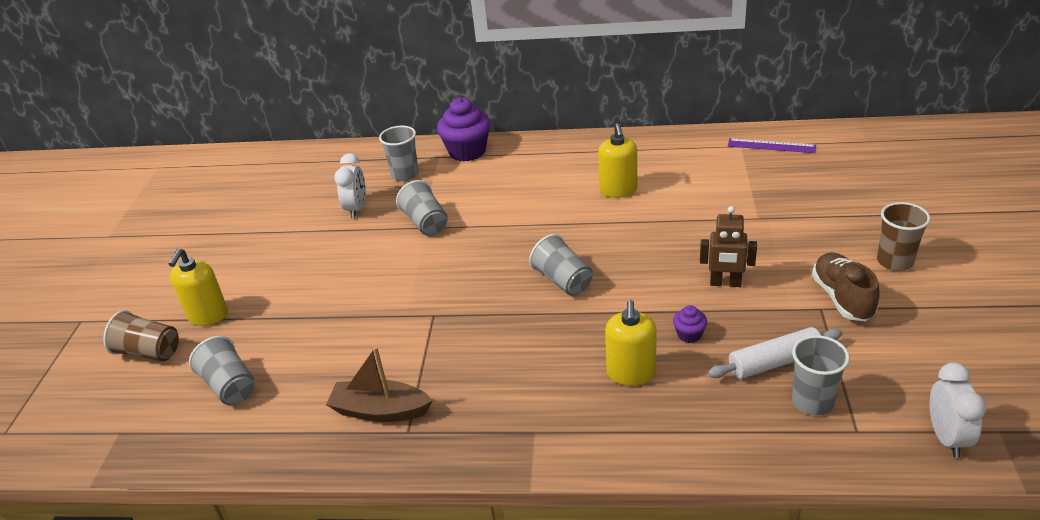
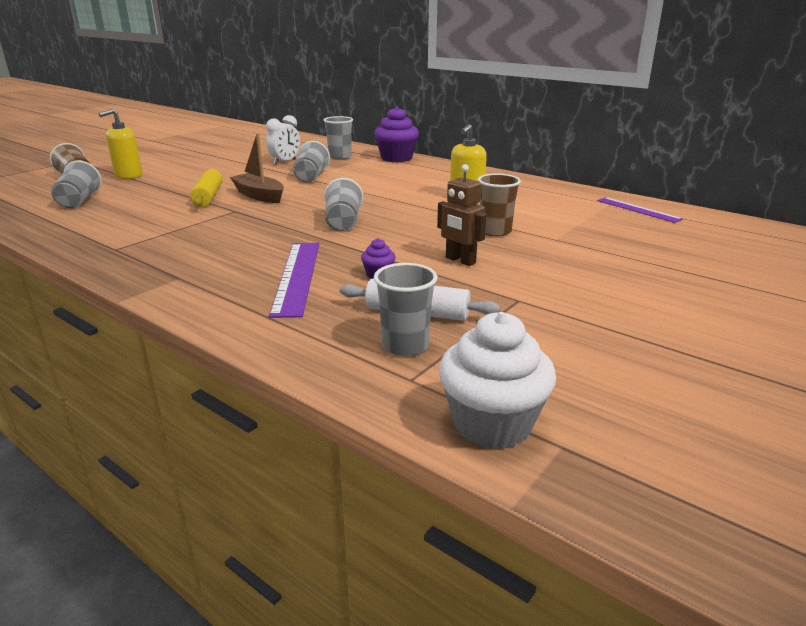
camera: 30 degrees right, 10 degrees down
brown boat [326,346,433,422] -> brown boat moved to [230,133,284,203]
yellow soap dispenser [605,300,657,386] -> purple ruler [269,243,319,318]
brown shoe [812,253,880,321] -> none
brown cup [877,202,931,271] -> brown cup moved to [478,173,521,236]
white clock [930,363,987,458] -> white cupcake [439,312,556,449]
none -> yellow rolling pin [190,169,223,207]

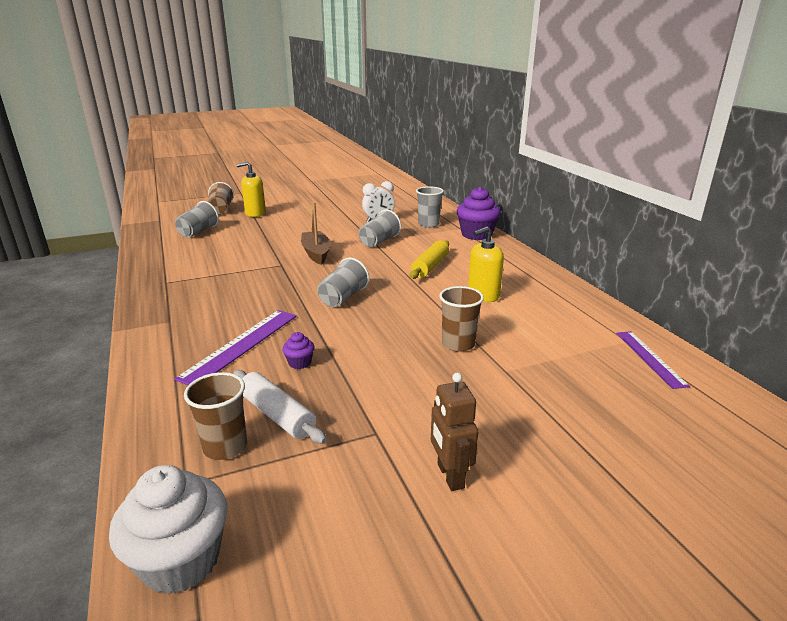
camera: 30 degrees right, 0 degrees up
yellow rolling pin [190,169,223,207] -> yellow rolling pin moved to [410,240,449,279]
grey cup [374,263,438,356] -> brown cup [184,372,247,460]
brown robot [437,164,487,266] -> brown robot moved to [431,373,478,491]

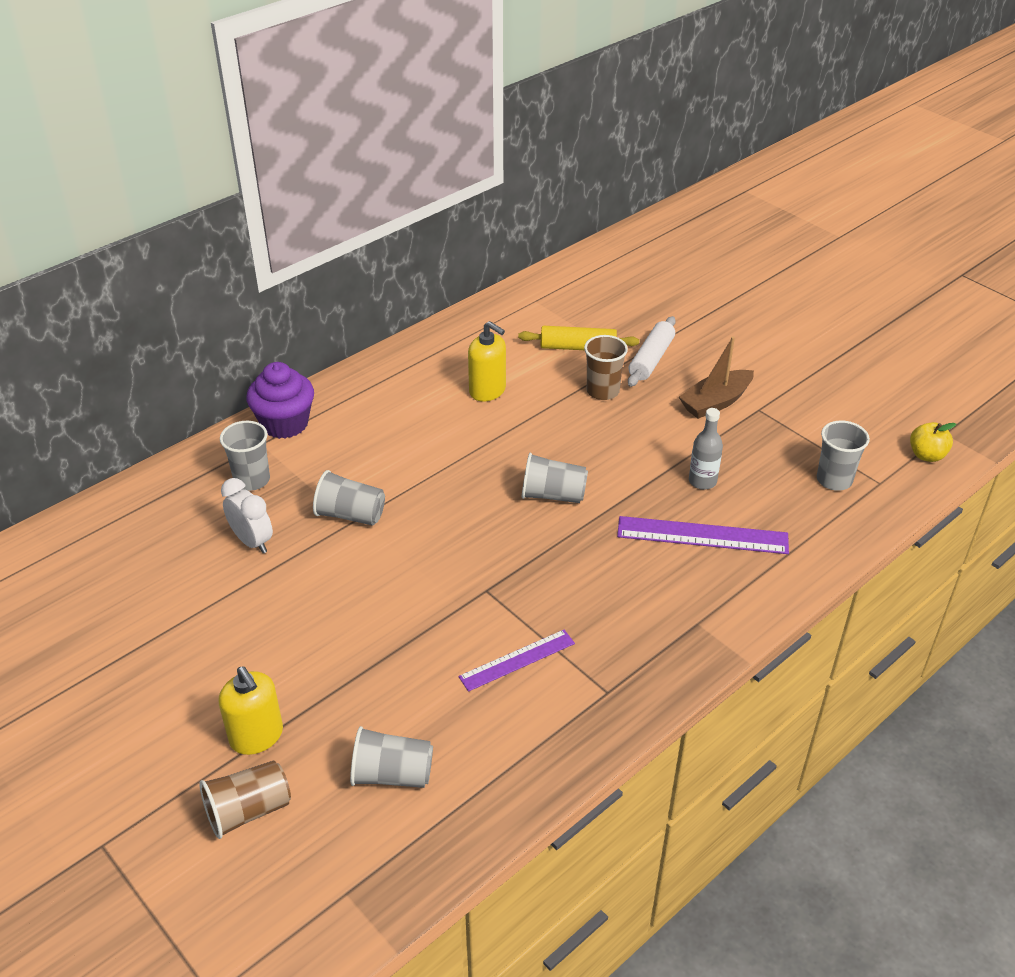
camera: 110 degrees left, 15 degrees up
white cupcake [109,465,228,594] -> yellow apple [910,422,956,462]
brown cup [184,372,247,460] -> grey cup [817,420,870,491]
white rolling pin [233,370,327,444] -> white rolling pin moved to [628,316,676,387]
purple cupcake [282,332,315,369] -> grey bottle [689,408,723,490]
brown boat [301,203,331,265] -> brown boat moved to [679,336,754,419]
yellow rolling pin [410,240,449,279] -> yellow rolling pin moved to [518,326,639,350]
brown robot [431,373,478,491] -> none
purple ruler [616,331,690,389] -> purple ruler moved to [458,630,575,692]

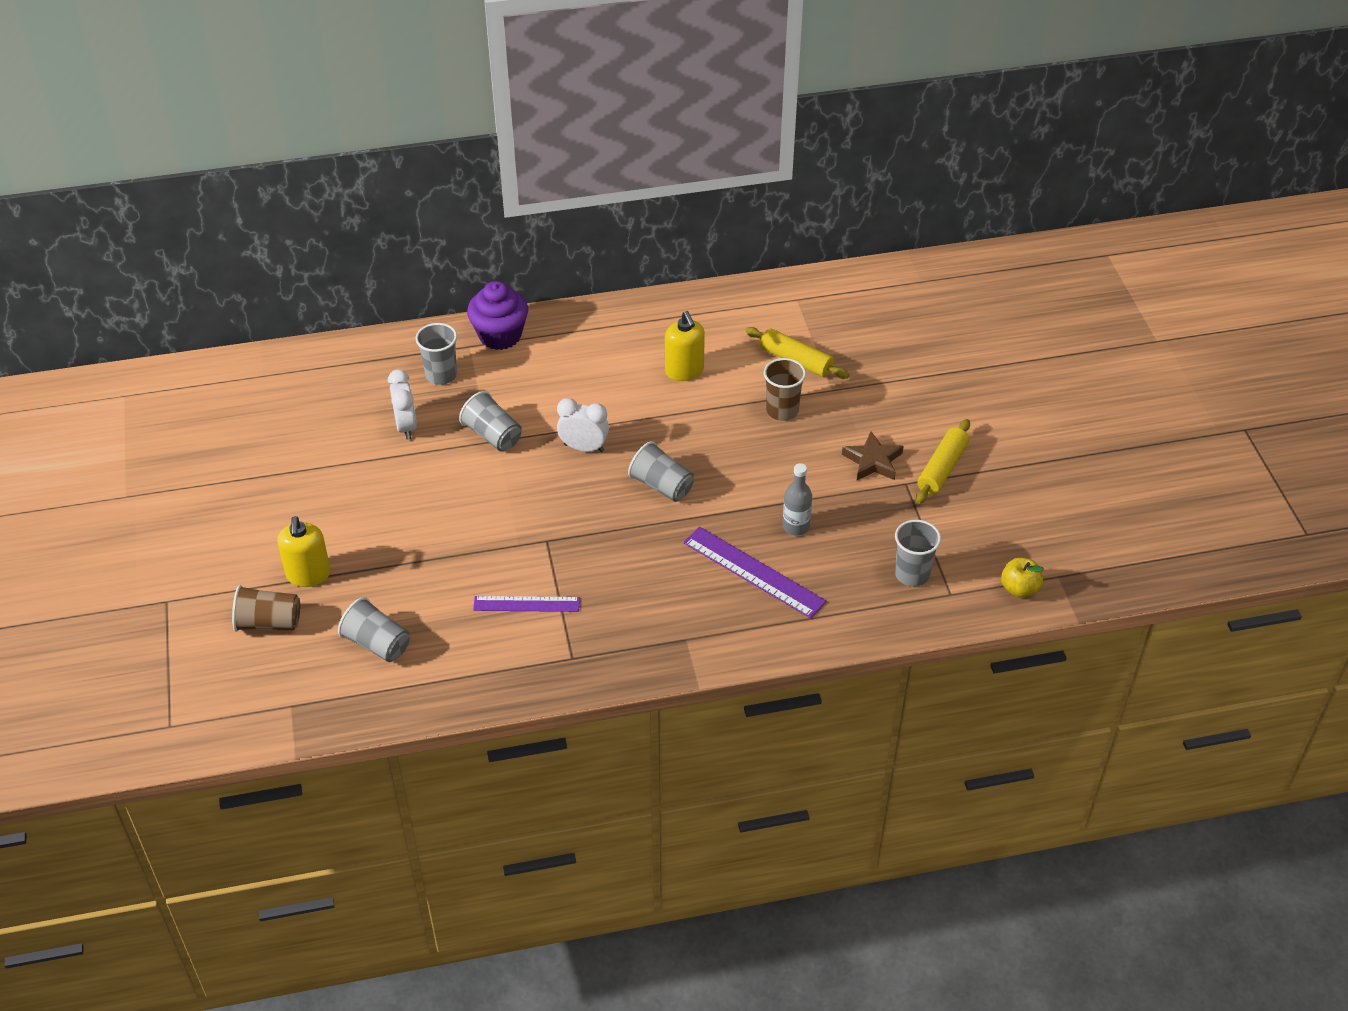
camera: 30 degrees right, 5 degrees up
white rolling pin [628,316,676,387] -> none
brown boat [679,336,754,419] -> brown star [842,431,904,480]
none -> white clock [557,398,609,452]
none -> yellow rolling pin [916,419,970,504]

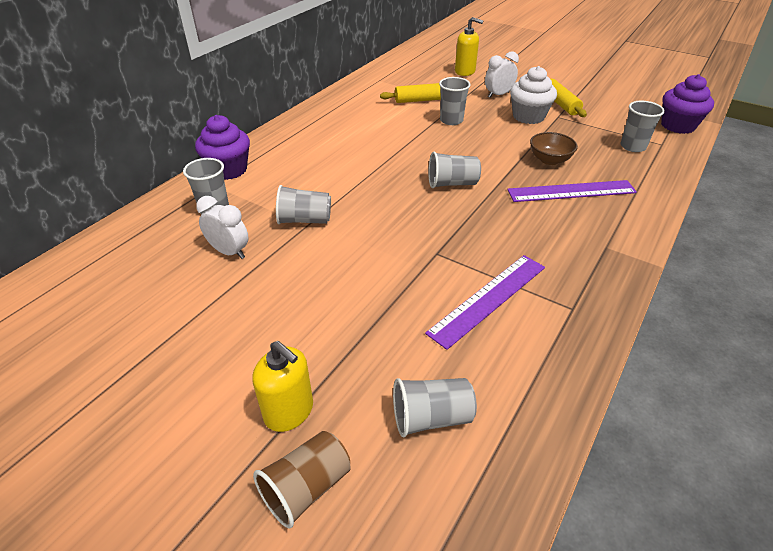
camera: 45 degrees left, 5 degrees down
purple ruler [473,596,580,612] -> purple ruler [425,255,545,350], size x1.52
white clock [557,398,609,452] -> white clock moved to [485,51,519,98]
yellow soap dispenser [665,311,705,381] -> yellow soap dispenser moved to [455,17,484,76]
brown cup [764,358,806,421] -> grey cup [439,77,471,125]
grey bottle [783,463,812,536] -> brown bowl [530,132,578,165]
brown star [842,431,904,480] -> white cupcake [510,66,557,124]
yellow apple [1001,558,1044,597] -> purple cupcake [661,74,714,134]

